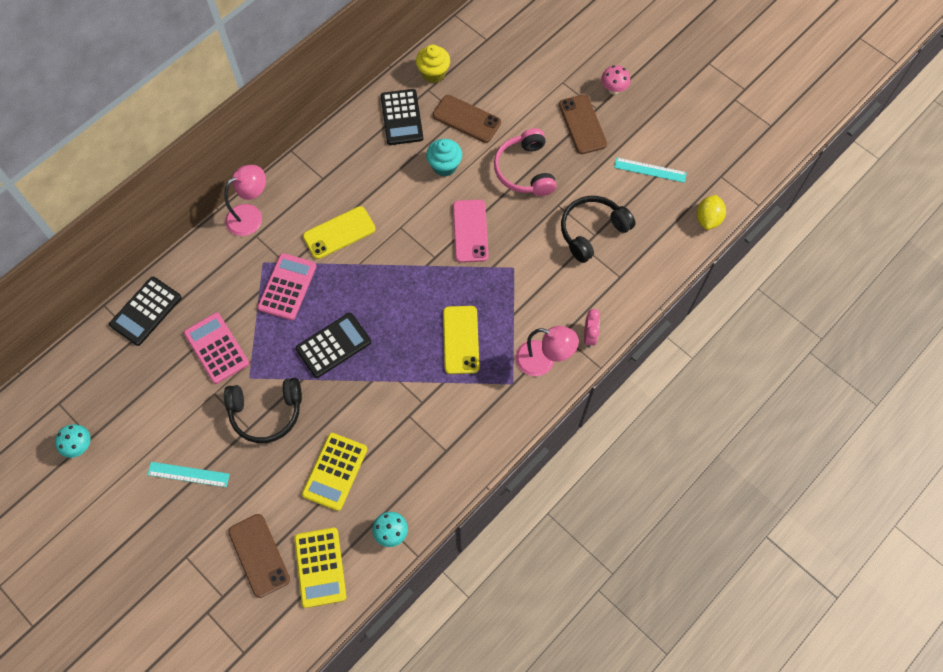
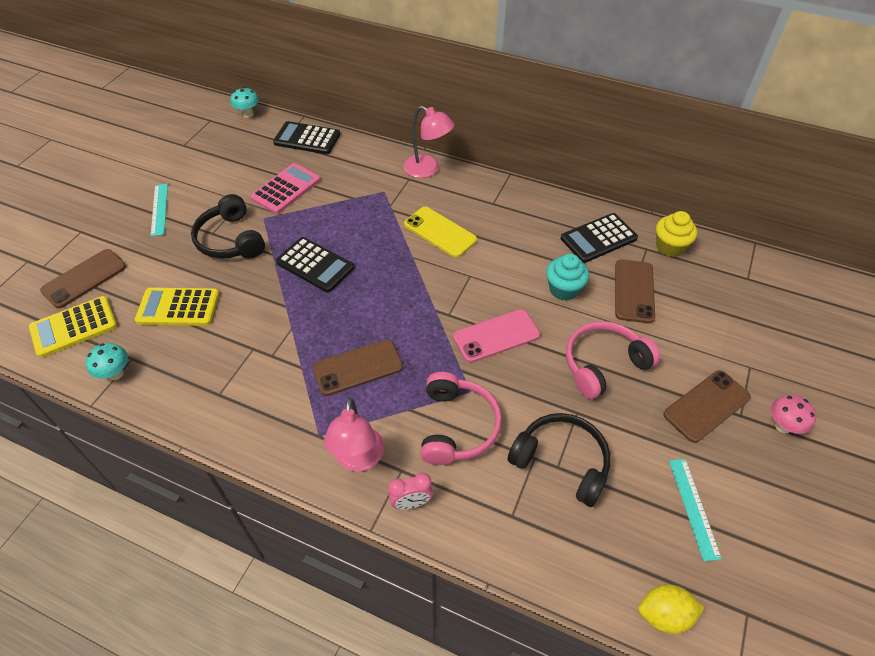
camera: 70 degrees right, 15 degrees down
turquoise mushroom [55,424,91,458] -> turquoise mushroom moved to [231,87,259,118]
pink calculator [257,253,317,320] -> none
yellow phone [443,306,479,374] -> brown phone [312,339,403,396]
none -> pink headphones [421,372,502,465]

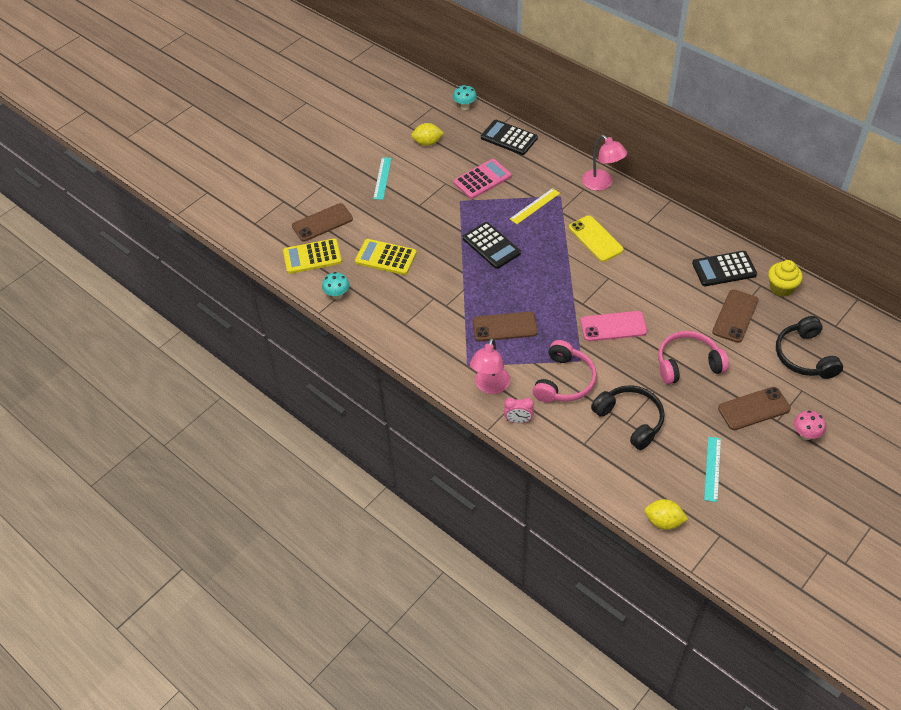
camera: 20 degrees right, 0 degrees up
black headphones [191,194,265,259] -> black headphones moved to [776,316,843,379]
turquoise cupcake [546,254,589,301] -> none
none -> yellow lemon [411,123,444,146]
none -> yellow ruler [510,188,560,224]

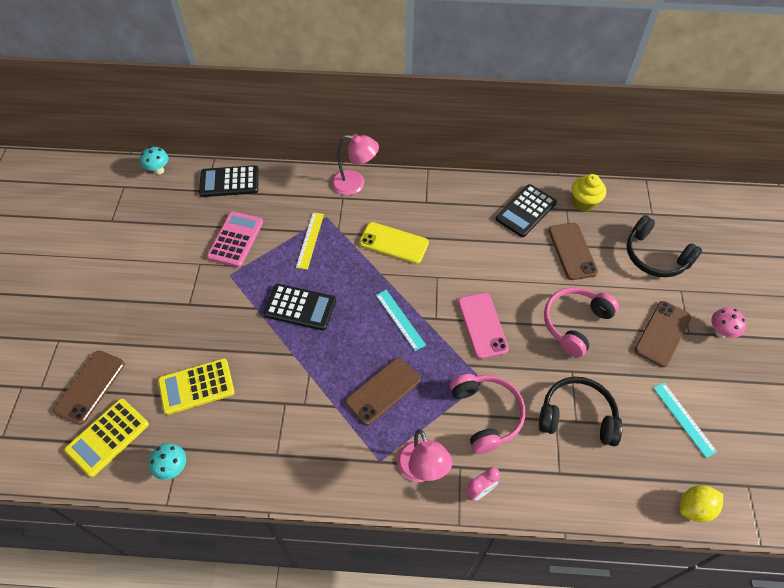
camera: 40 degrees left, 5 degrees up
turquoise ruler [373,157,392,200] -> turquoise ruler moved to [376,290,426,351]
yellow lemon [411,123,444,146] -> none
pink phone [581,311,647,341] -> pink phone turned 60 degrees counterclockwise [458,293,509,359]

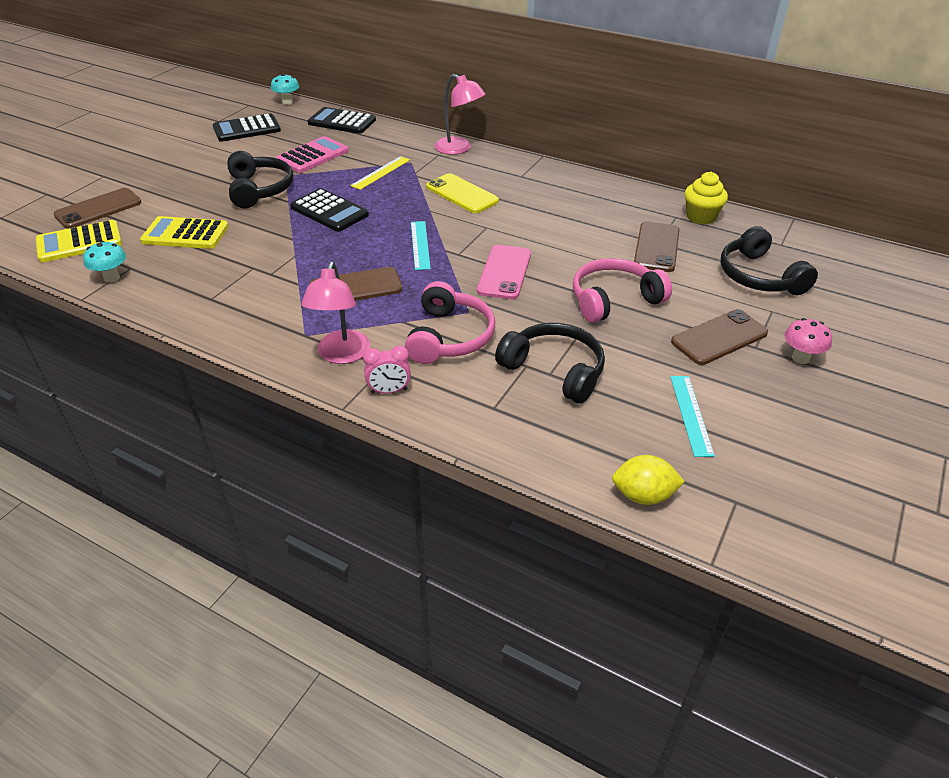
camera: 25 degrees right, 15 degrees down
black calculator [495,184,557,237] -> black calculator moved to [213,113,281,142]
none -> black headphones [227,151,293,208]

